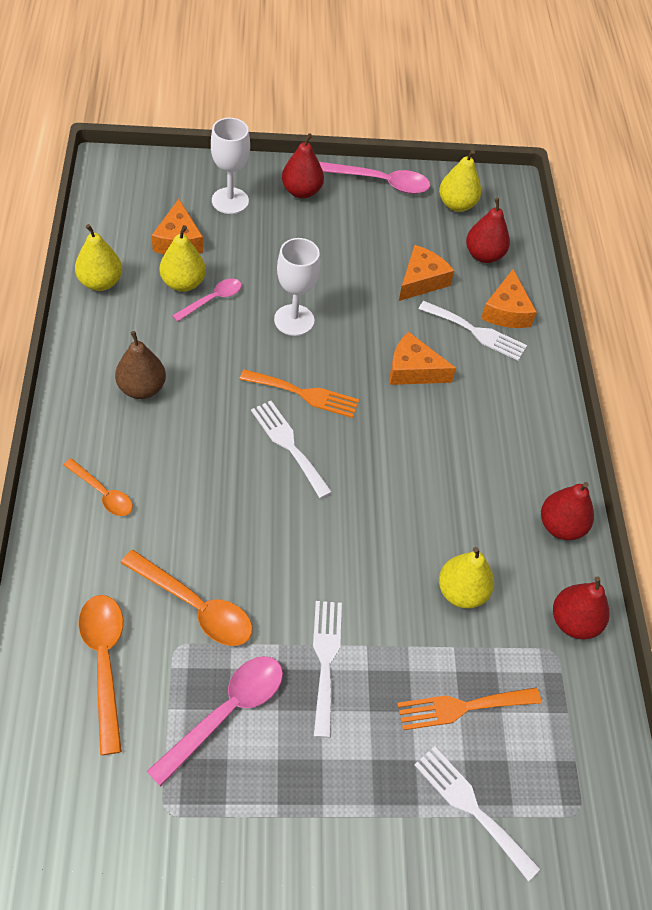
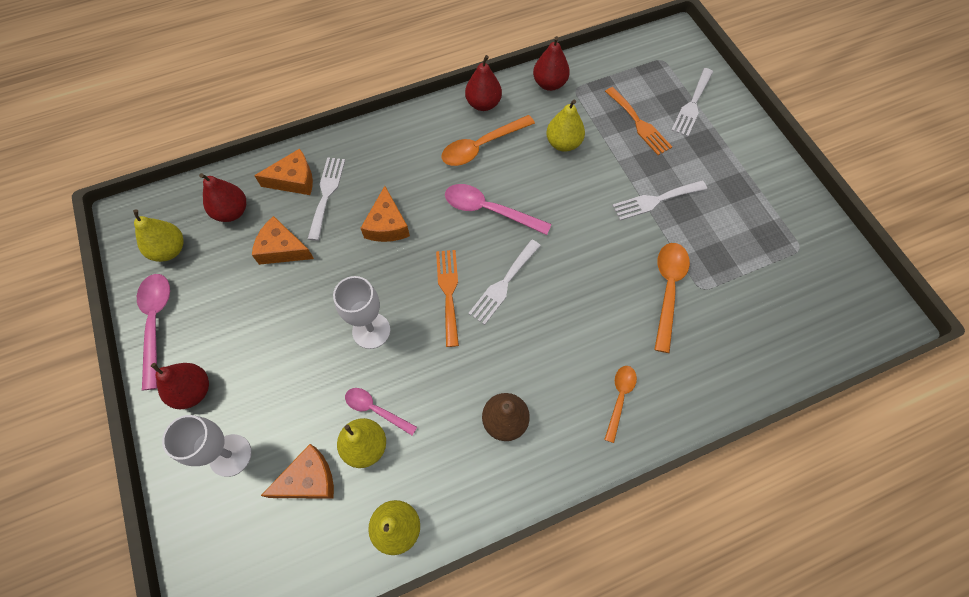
camera: 105 degrees left, 10 degrees up
orange spoon [78,595,123,755] -> orange spoon moved to [441,115,535,166]
pink spoon [147,656,283,787] -> pink spoon moved to [445,184,551,235]

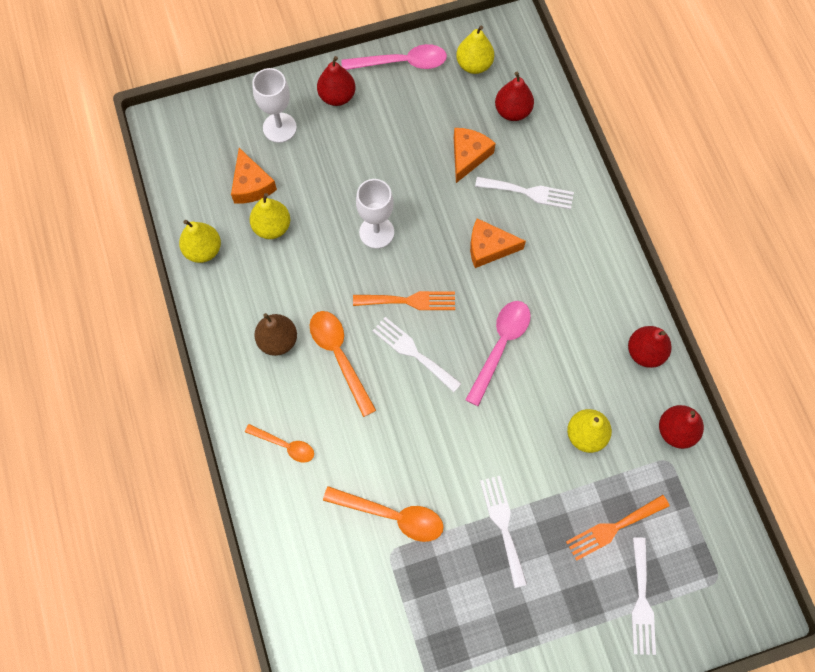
camera: 95 degrees right, 5 degrees up
orange cheese [254,149,313,195] -> none
pink spoon [345,388,417,435] -> none
orange spoon [441,115,535,166] -> orange spoon moved to [310,311,376,417]
white fork [671,68,713,137] -> white fork turned 120 degrees counterclockwise [632,537,656,655]

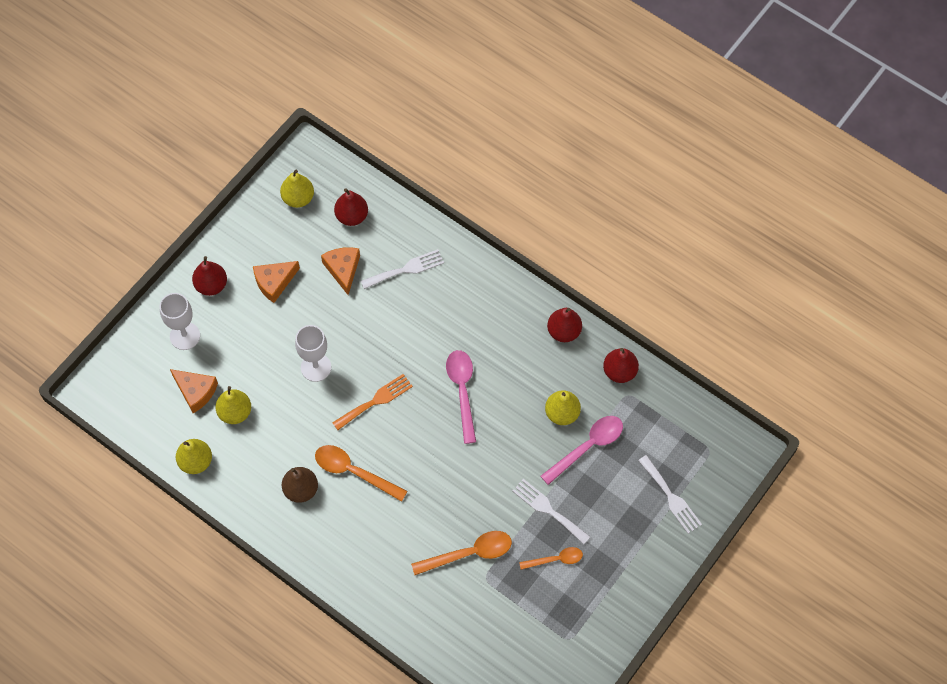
camera: 35 degrees left, 5 degrees down
orange spoon [245,424,314,463] -> orange spoon moved to [519,547,583,570]
pink spoon [341,44,447,70] -> pink spoon moved to [541,416,623,485]
white fork [372,317,462,392] -> none
orange cheese [470,218,526,268] -> orange cheese moved to [253,261,300,303]
orange fork [566,495,670,561] -> none

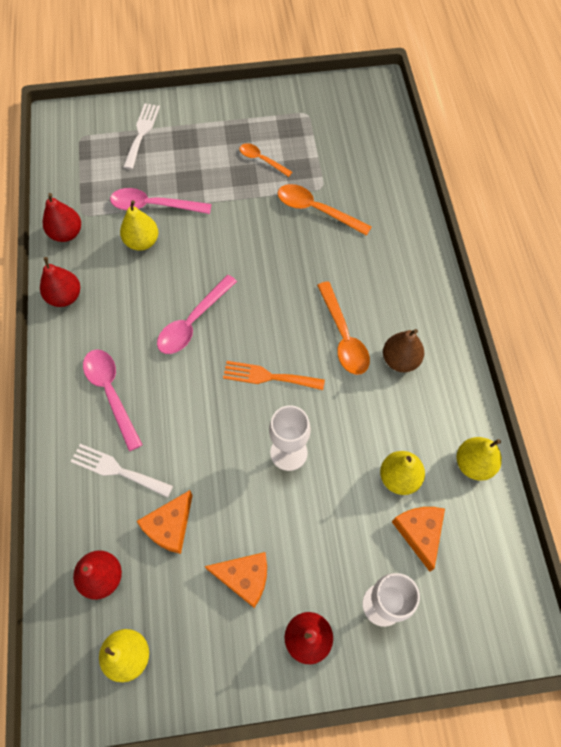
camera: 135 degrees left, 0 degrees up
white fork [512,479,590,544] -> none
none -> pink spoon [83,349,142,451]

